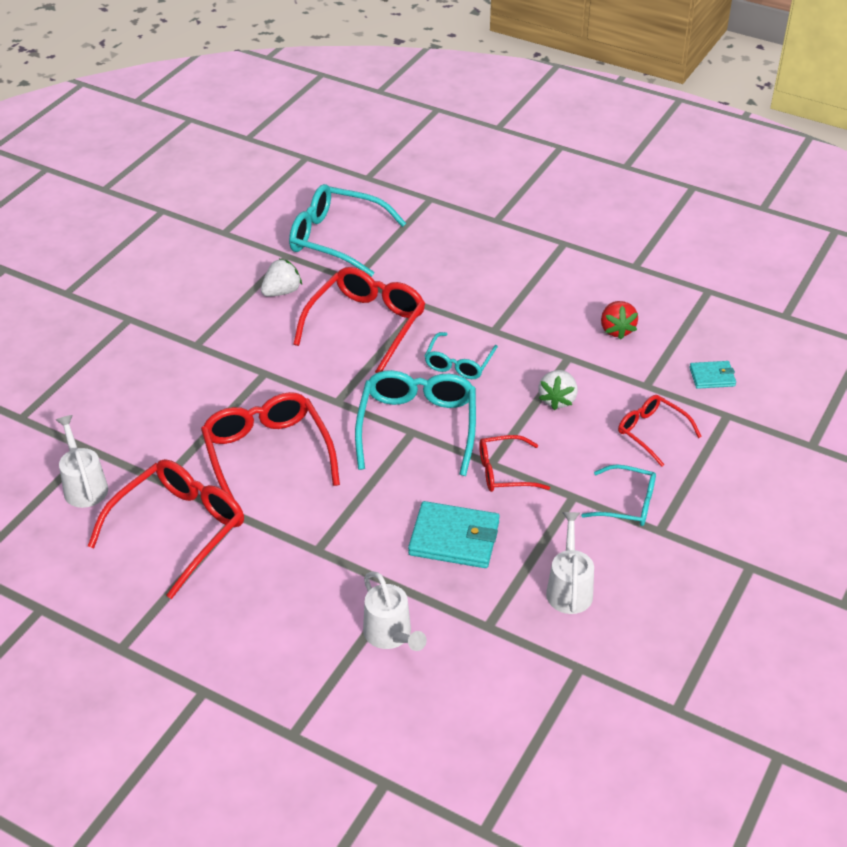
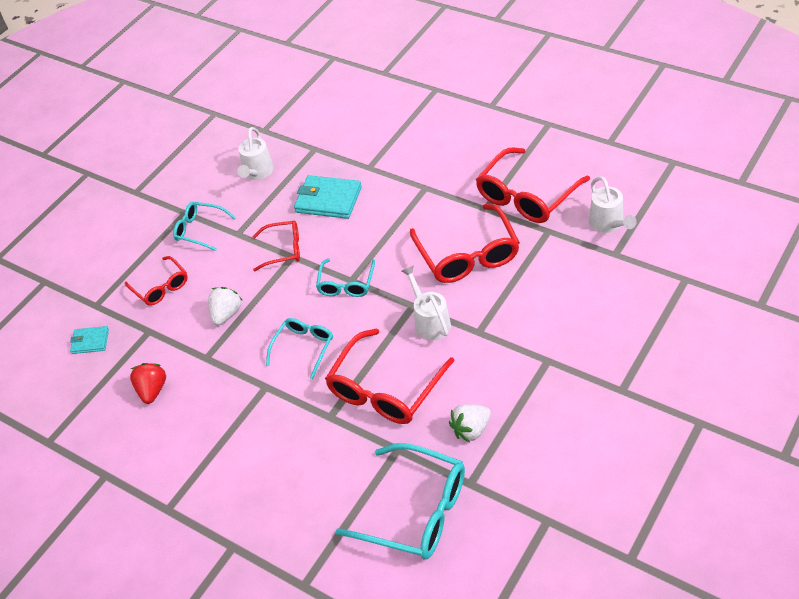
camera: 170 degrees left, 5 degrees up
turquoise glasses [355,370,476,476] -> turquoise glasses [316,259,375,297], size x0.58
white watering can [363,572,427,651] -> white watering can moved to [401,265,451,341]

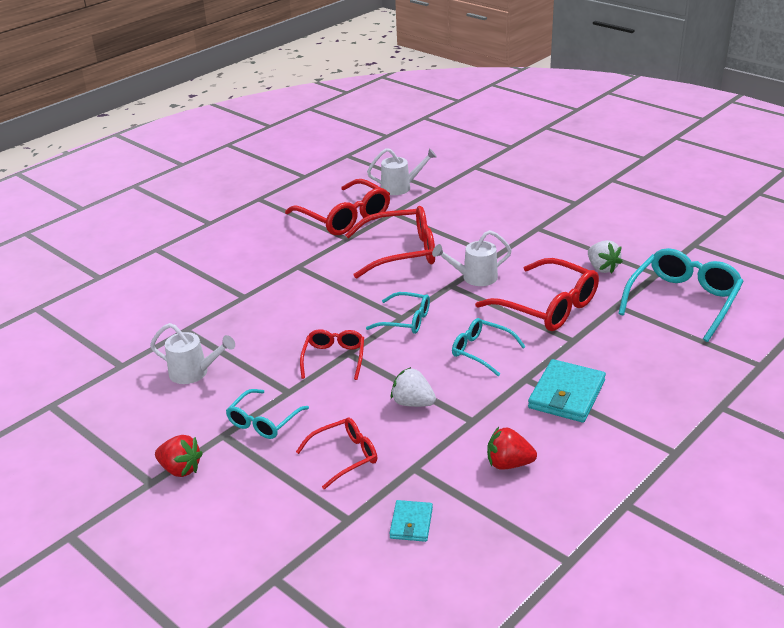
camera: 85 degrees left, 15 degrees down
turquoise wallet [294,175,362,219] -> turquoise wallet moved to [528,359,606,423]
none -> red strawberry [155,435,203,477]

